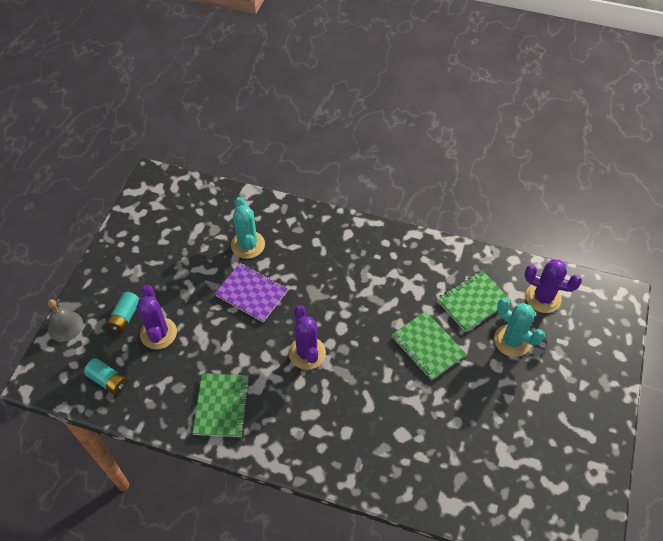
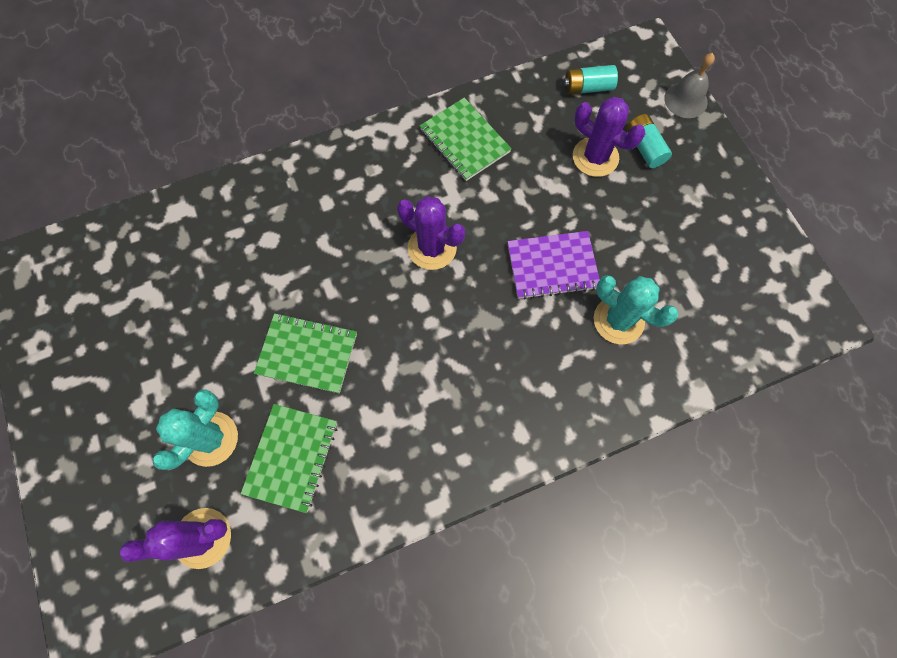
camera: 140 degrees right, 15 degrees up
turquoise cactus [494,298,545,357] -> turquoise cactus turned 60 degrees counterclockwise [152,389,238,470]

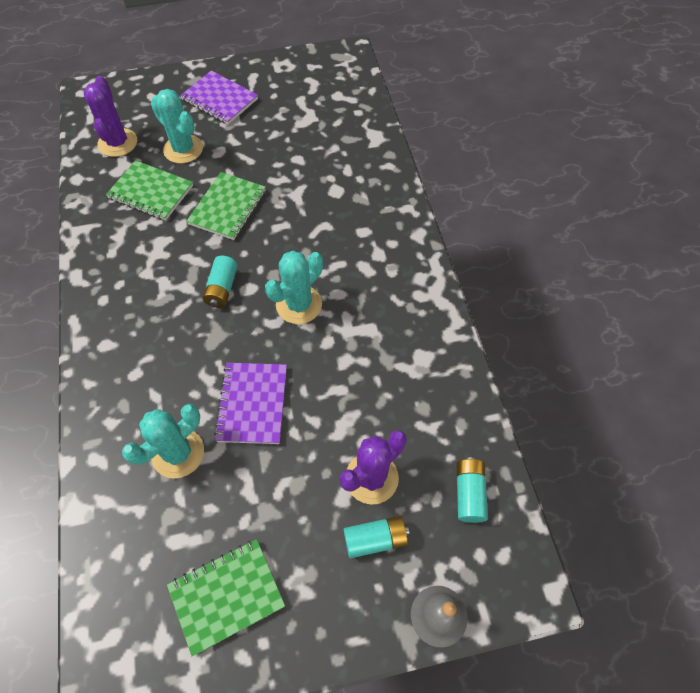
camera: 100 degrees right, 10 degrees down
purple cactus [397,196,465,270] -> turquoise cactus [265,251,323,324]
green notebook [420,98,512,181] -> green notebook moved to [167,539,285,656]
none -> purple notebook [180,71,258,125]
none -> turquoise battery [202,256,238,308]

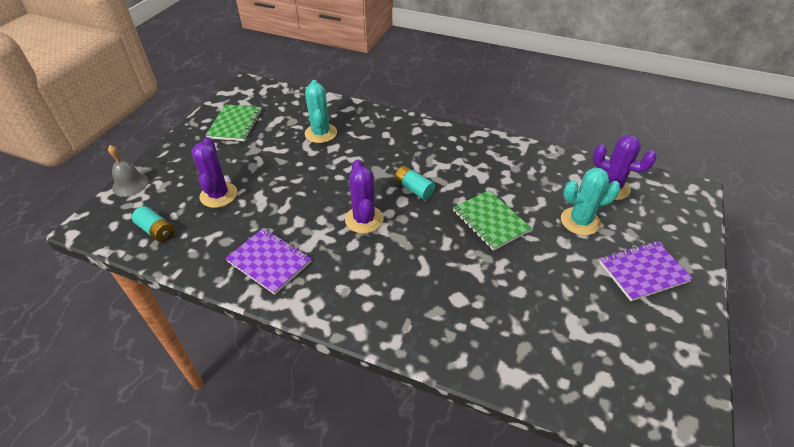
camera: 125 degrees right, 15 degrees down
green notebook [106,160,193,221] -> none
purple notebook [214,363,287,444] -> purple notebook moved to [225,228,312,295]
turquoise cactus [265,251,323,324] -> purple cactus [345,160,384,233]
turquoise battery [344,516,409,558] -> none

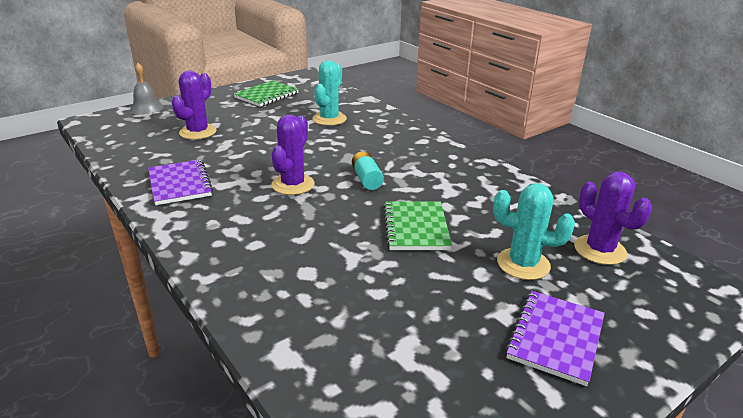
camera: 30 degrees right, 15 degrees down
turquoise battery [132,206,175,242] -> none
purple notebook [599,241,693,301] -> purple notebook turned 75 degrees counterclockwise [505,291,605,386]

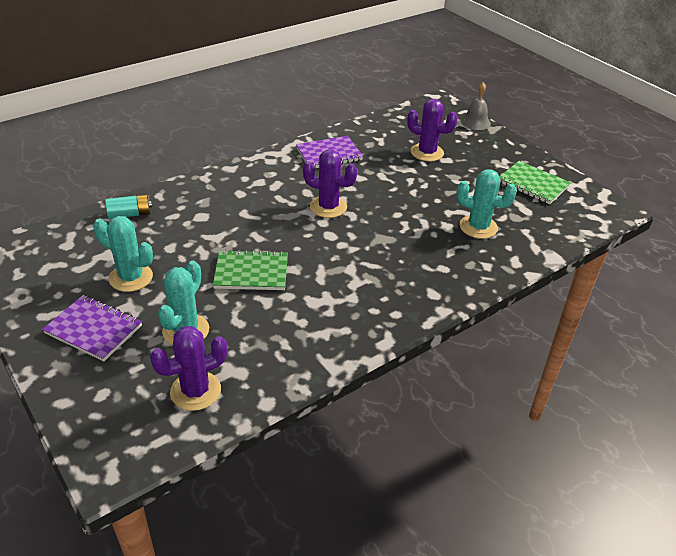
camera: 90 degrees right, 10 degrees up
turquoise battery [352,151,384,190] -> turquoise battery moved to [105,194,152,219]
none -> turquoise cactus [93,216,153,292]

